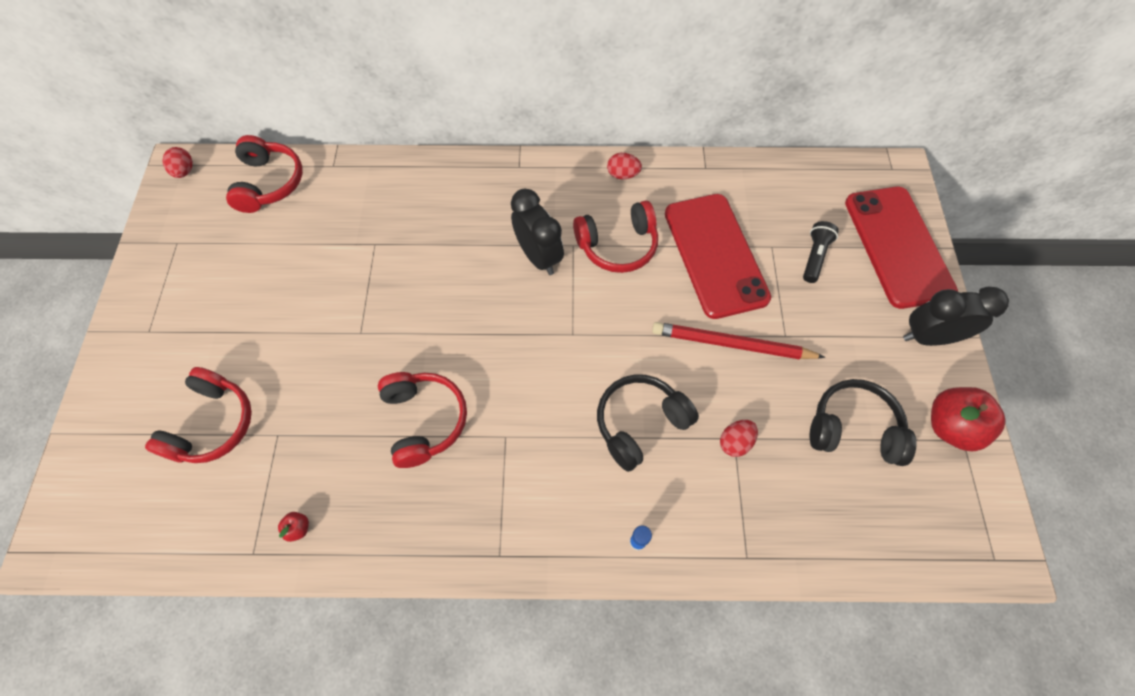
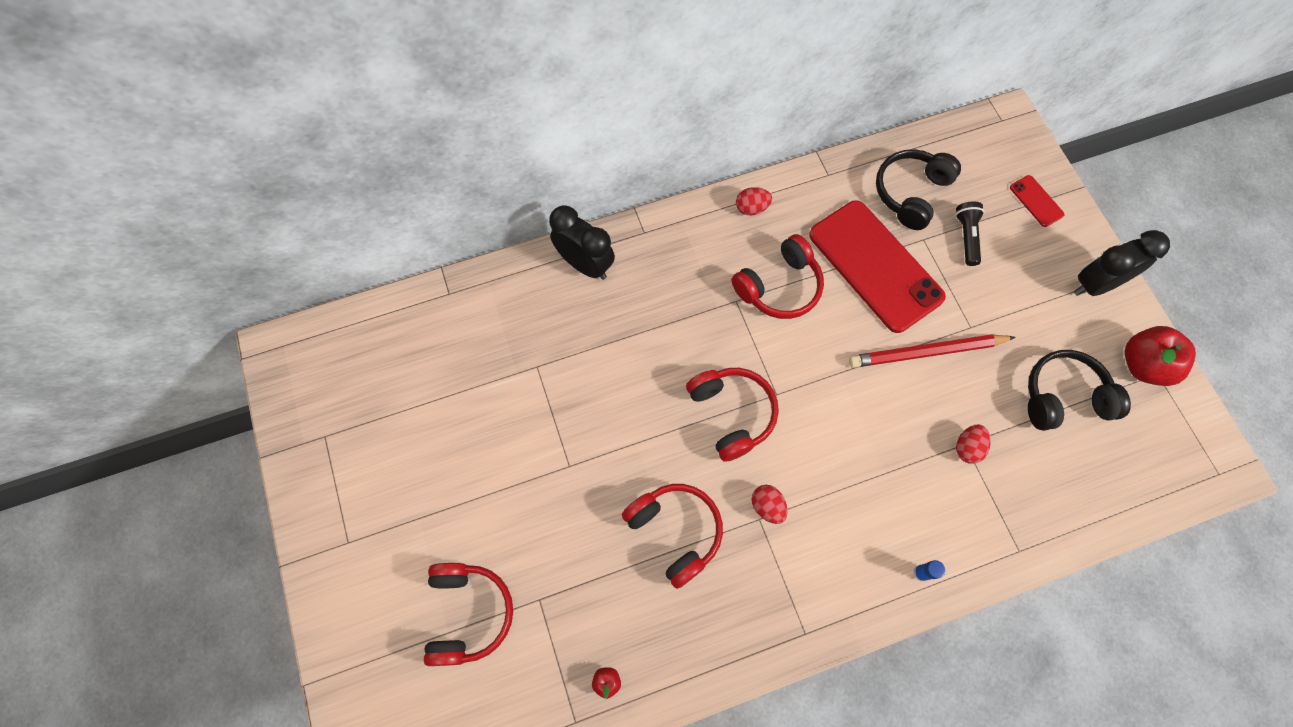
camera: 20 degrees left, 5 degrees up
red egg [163,147,193,178] -> red egg moved to [752,485,788,524]
red headphones [226,135,303,213] -> red headphones moved to [686,368,779,462]
black clock [511,189,564,275] -> black clock moved to [549,205,615,280]
black headphones [597,374,699,472] -> black headphones moved to [876,149,961,230]
red phone [845,187,958,309] -> red phone [1010,175,1065,227], size x0.41

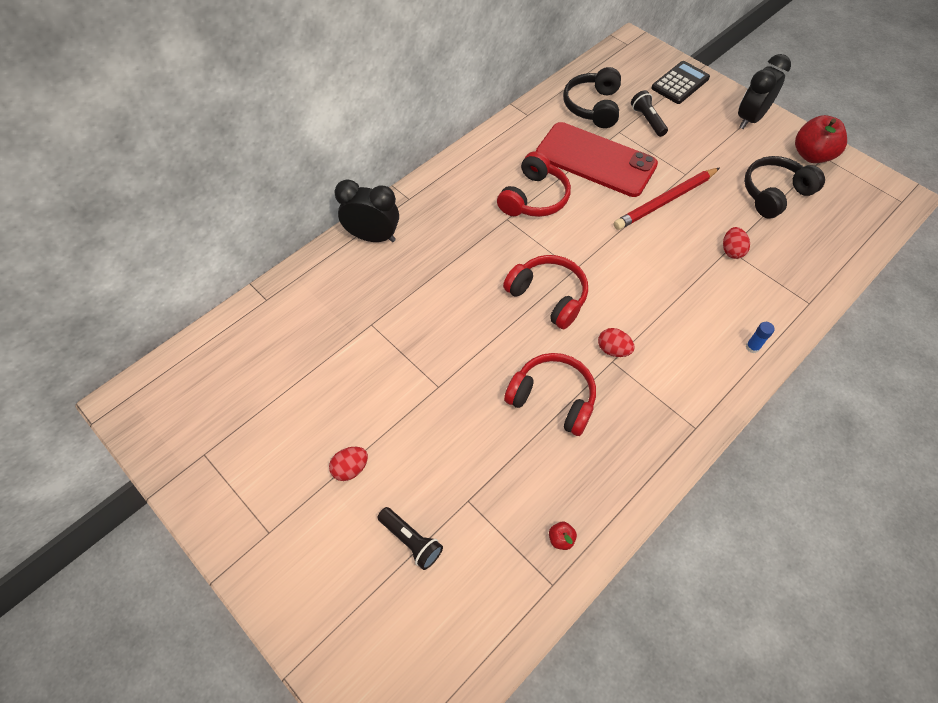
camera: 25 degrees left, 10 degrees down
red headphones [424,563,513,666] -> black flashlight [377,507,443,570]
red egg [736,187,772,215] -> red egg moved to [329,447,368,481]
red phone [1010,175,1065,227] -> black calculator [651,61,710,104]

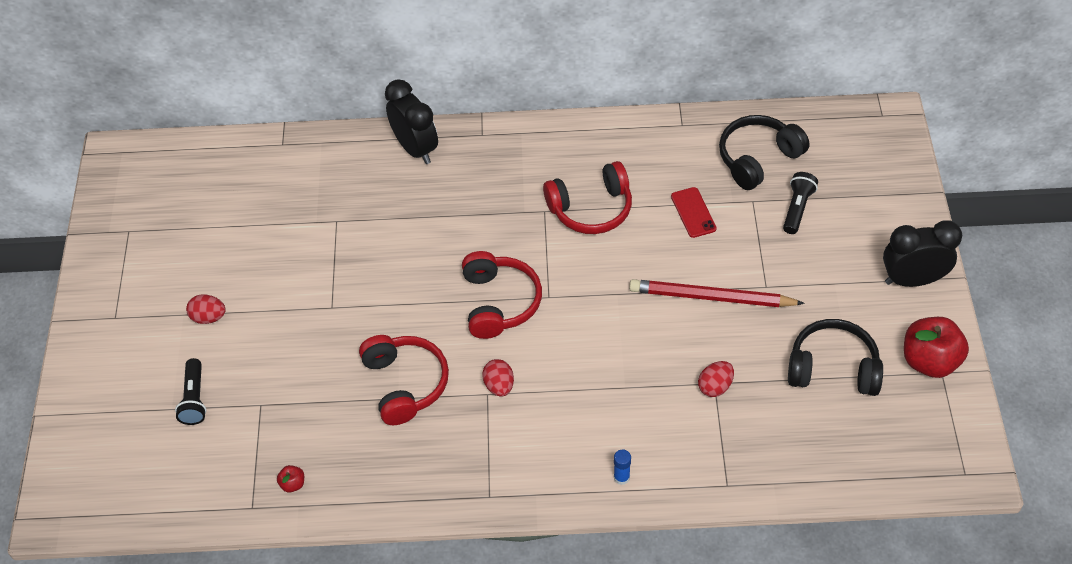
camera: 45 degrees right, 5 degrees down
red phone [536,122,658,197] -> red phone [671,187,717,238], size x0.41
black calculator [651,61,710,104] -> none

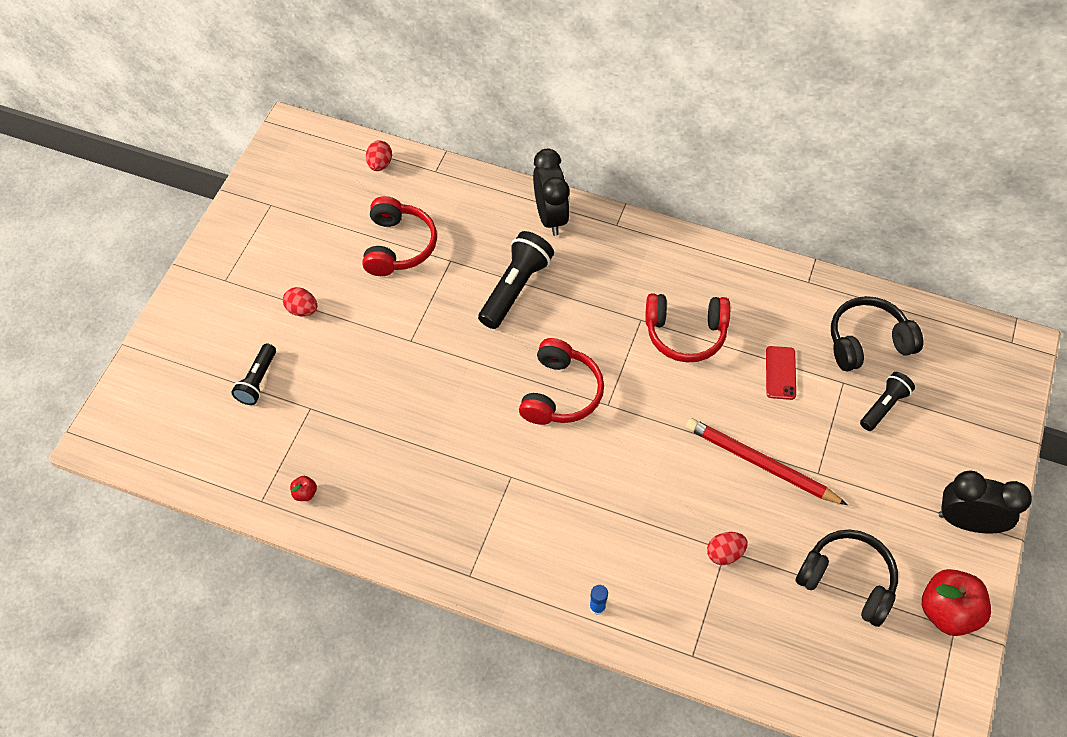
camera: 20 degrees right, 5 degrees up
red headphones [359,335,449,425] -> red headphones moved to [362,196,437,276]
red egg [482,359,514,397] -> red egg moved to [366,140,392,171]
none -> black flashlight [478,231,554,329]

